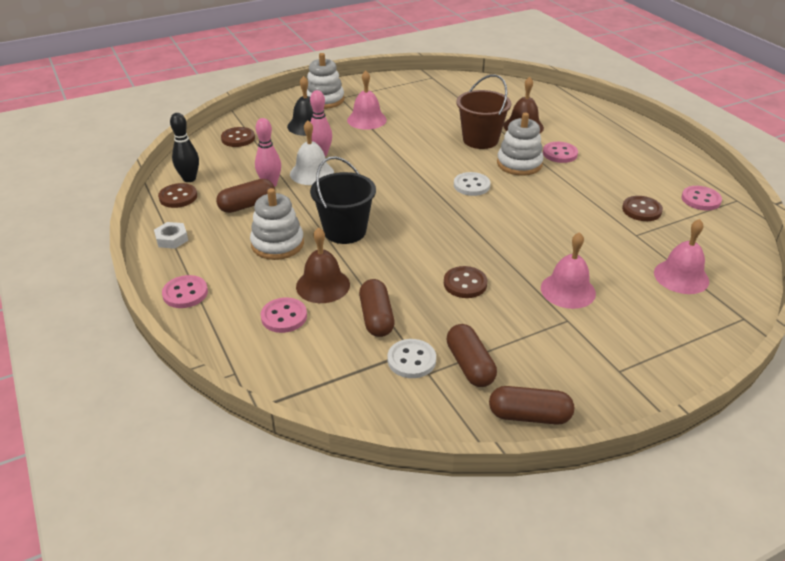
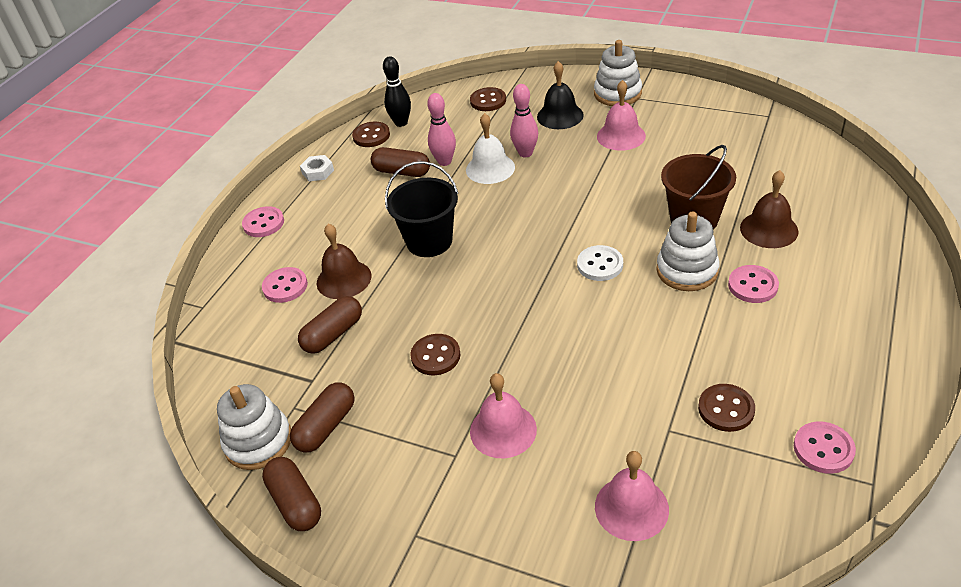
camera: 55 degrees right, 5 degrees up
white stacking toy [250,188,304,260] -> white stacking toy moved to [217,384,291,470]
white button [387,339,436,378] -> none

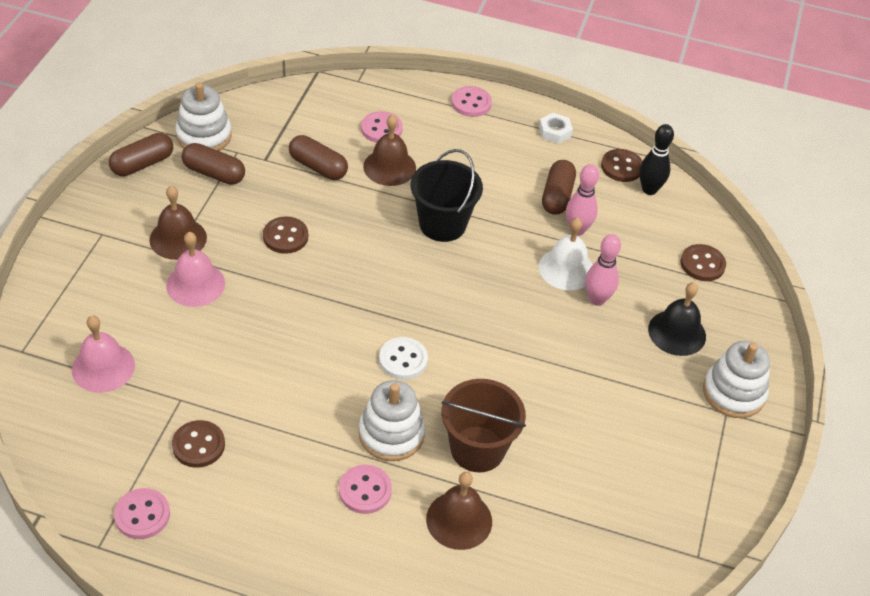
camera: 75 degrees right, 5 degrees up
pink bell [597,80,646,151] -> none
none -> brown bell [149,185,207,260]

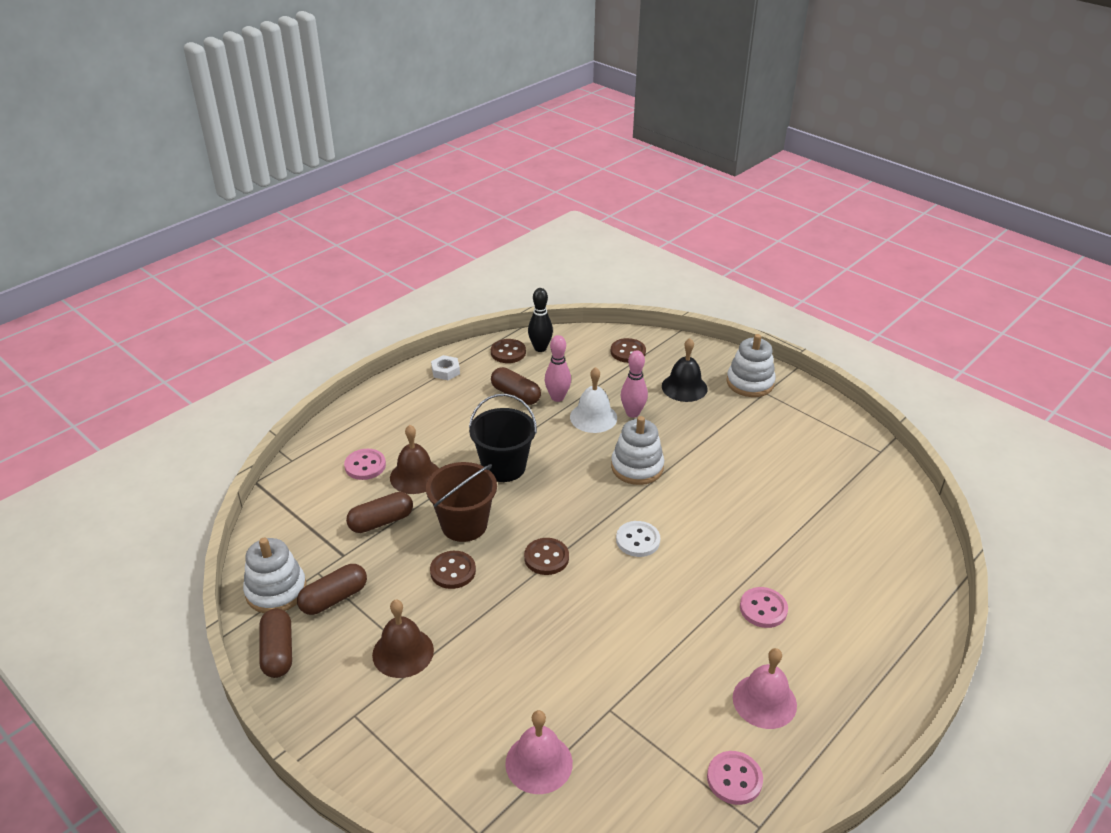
camera: 60 degrees left, 10 degrees down
pink bell [166,232,225,307] -> pink bell moved to [733,648,797,729]
brown button [172,420,225,468] -> brown button moved to [524,538,569,575]
white stacking toy [359,380,425,461] -> white stacking toy moved to [611,416,664,485]
brown bell [426,472,492,550] -> none
brown bucket [442,379,526,472] -> brown bucket moved to [426,462,497,542]
pink button [451,86,492,117] -> none

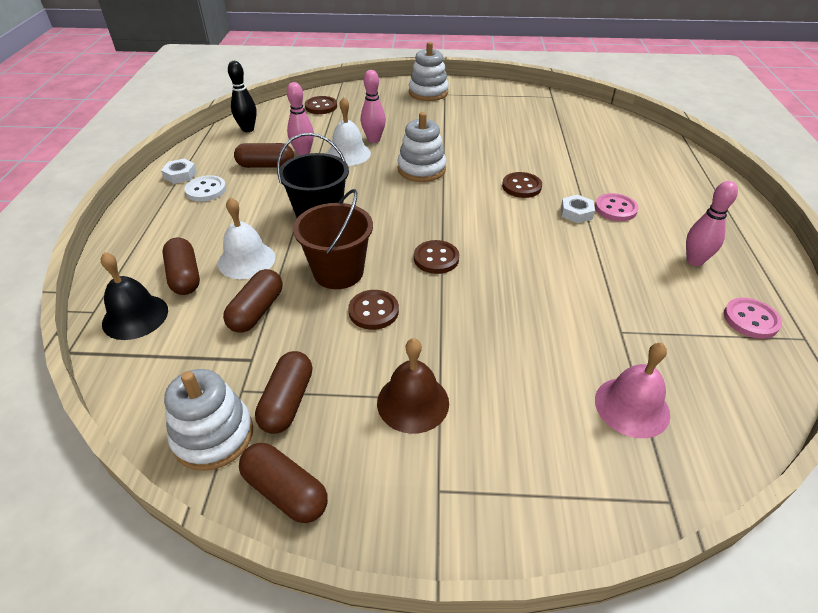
camera: 40 degrees left, 5 degrees up
pink button [344,449,386,480] -> brown capsule [162,237,200,295]
brown bell [390,425,439,494] -> white bell [218,197,275,279]
brown button [491,339,526,363] -> brown button moved to [502,172,542,198]
white button [616,521,660,557] -> white button moved to [184,175,226,202]
black bell [662,338,708,402] -> black bell moved to [101,252,168,340]
pink bell [733,648,797,729] -> pink bowling pin [686,181,738,266]
none -> white nut [561,195,595,223]

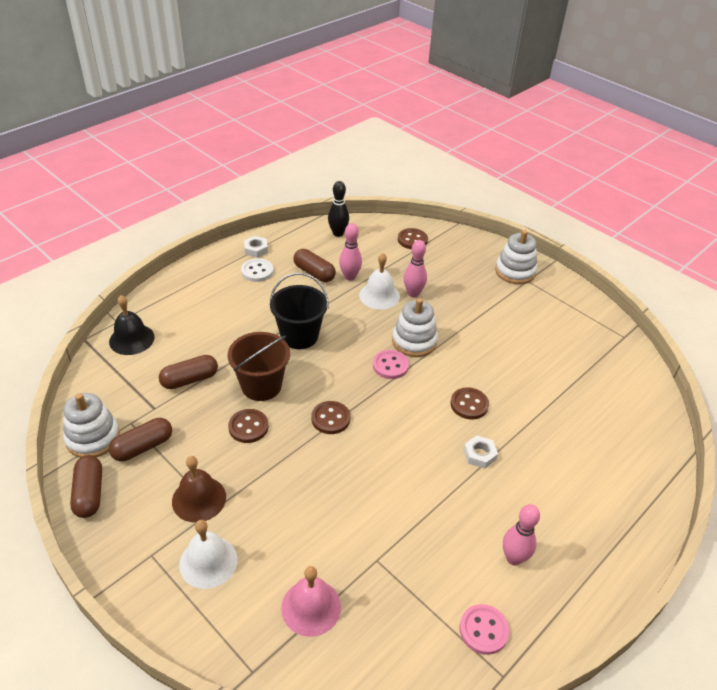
camera: 40 degrees right, 0 degrees up
brown capsule [162,237,200,295] -> none
white bell [218,197,275,279] -> white bell moved to [179,520,237,589]
pink button [595,193,638,221] -> pink button moved to [373,350,409,379]

